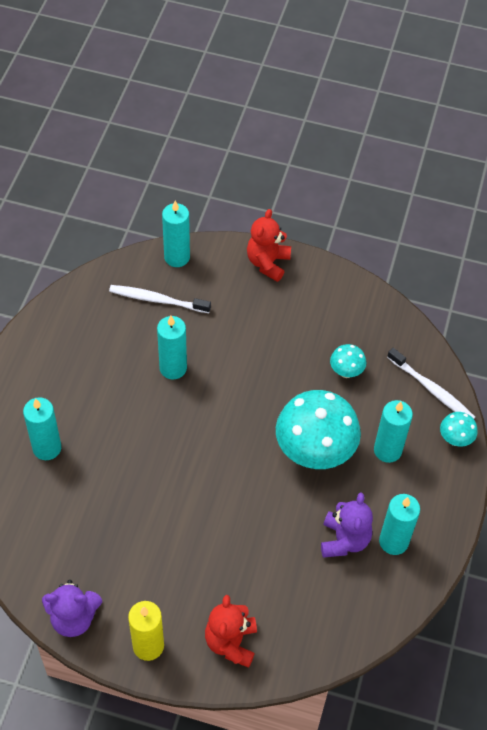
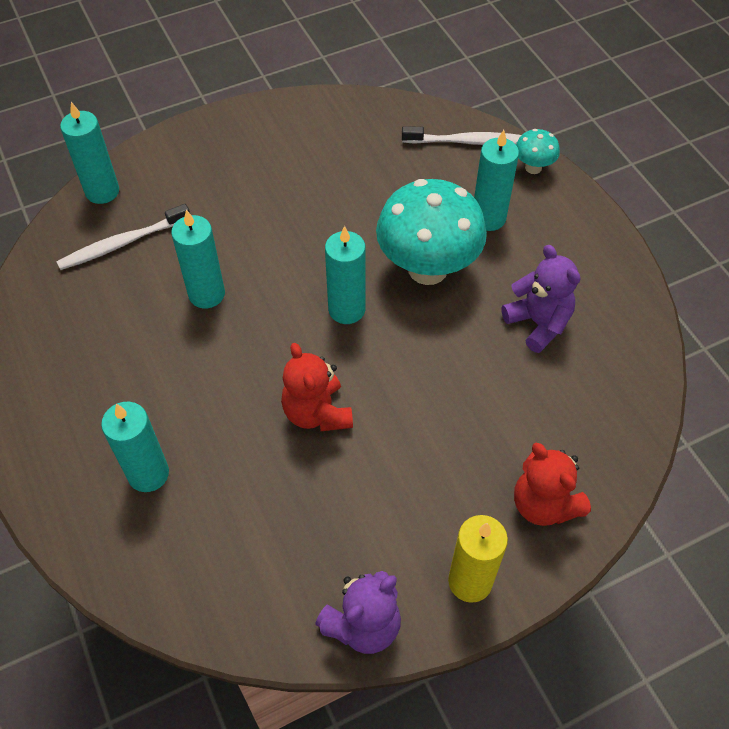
camera: 40 degrees left, 0 degrees up
red teddy bear [247,209,291,282] -> red teddy bear moved to [281,343,353,431]
turquoise mushroom [330,344,366,378] -> none
turquoise candle [379,494,420,555] -> turquoise candle moved to [325,226,366,324]

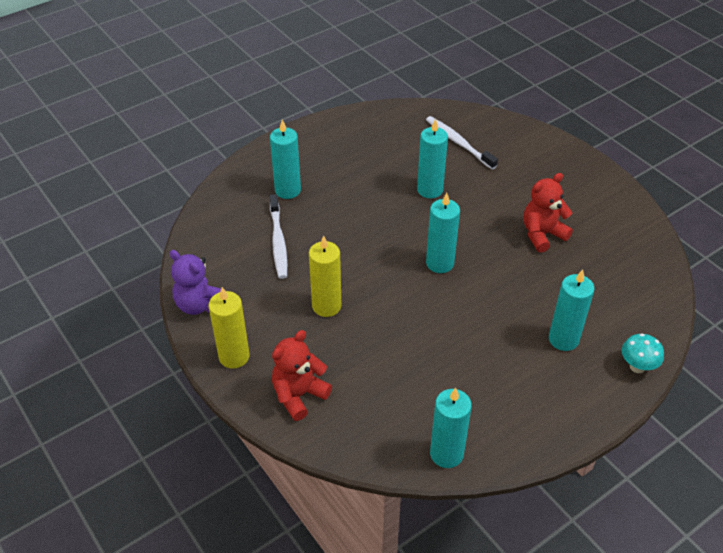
camera: 80 degrees right, 10 degrees down
turquoise candle [60,102,119,204] -> turquoise candle moved to [430,388,472,468]
red teddy bear [281,343,353,431] -> red teddy bear moved to [523,173,573,253]
turquoise mushroom [376,179,487,285] -> none
white toothbrush [402,126,521,145] -> white toothbrush moved to [270,194,287,279]
purple teddy bear [502,245,580,353] -> none
none -> yellow candle [309,236,341,317]

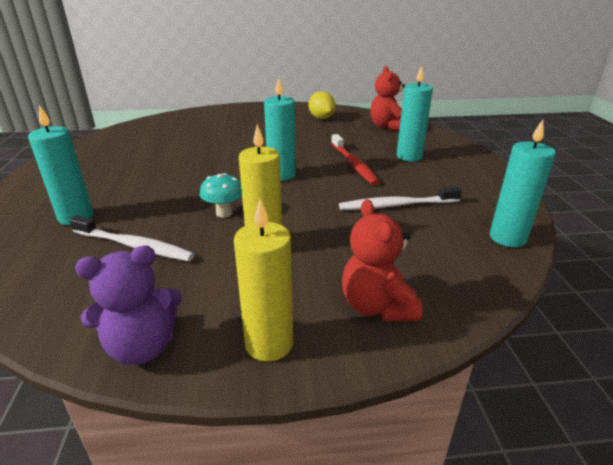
camera: 60 degrees left, 15 degrees down
turquoise candle [417,119,448,198] -> none
white toothbrush [426,116,498,170] -> white toothbrush moved to [339,186,462,210]
red teddy bear [523,173,573,253] -> red teddy bear moved to [370,66,405,131]
turquoise mushroom [622,333,664,373] -> turquoise mushroom moved to [200,173,242,218]
none -> yellow lemon [309,91,336,119]
none -> red toothbrush [331,134,379,185]

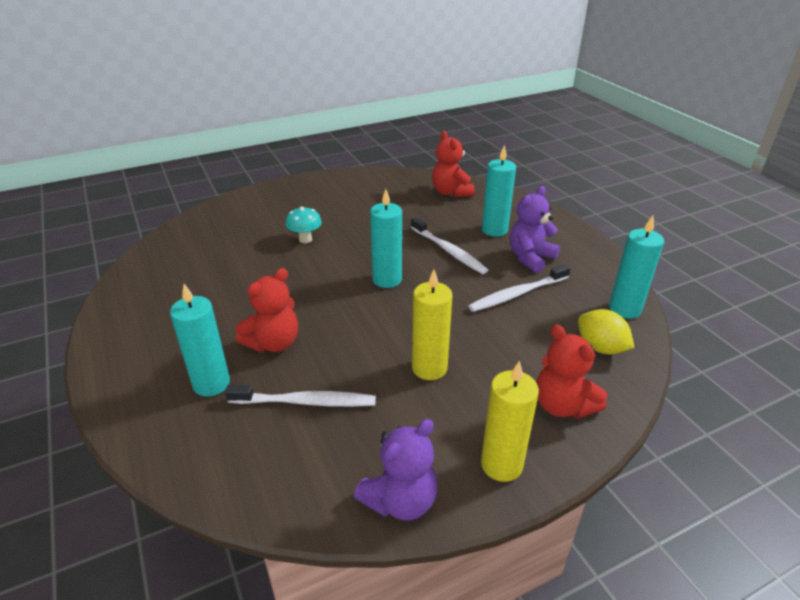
camera: 20 degrees left, 5 degrees up
turquoise mushroom [200,173,242,218] -> turquoise mushroom moved to [286,206,322,243]
yellow lemon [309,91,336,119] -> yellow lemon moved to [578,309,635,354]
red toothbrush [331,134,379,185] -> white toothbrush [411,217,488,274]
none -> red teddy bear [236,268,298,352]
none -> purple teddy bear [510,186,560,273]

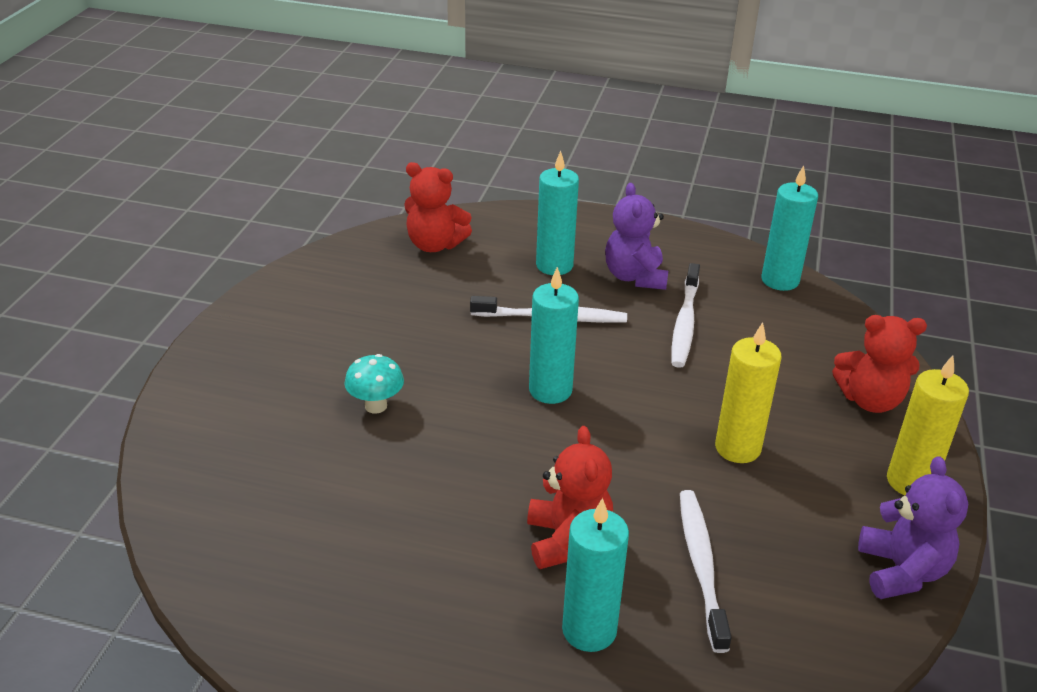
camera: 50 degrees left, 0 degrees up
white toothbrush [225,385,376,407] -> white toothbrush turned 45 degrees counterclockwise [680,490,732,653]
yellow lemon [578,309,635,354] -> none

